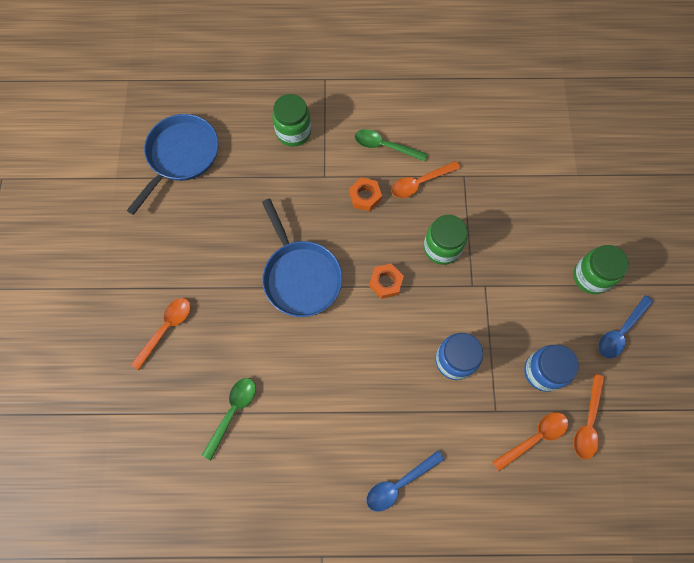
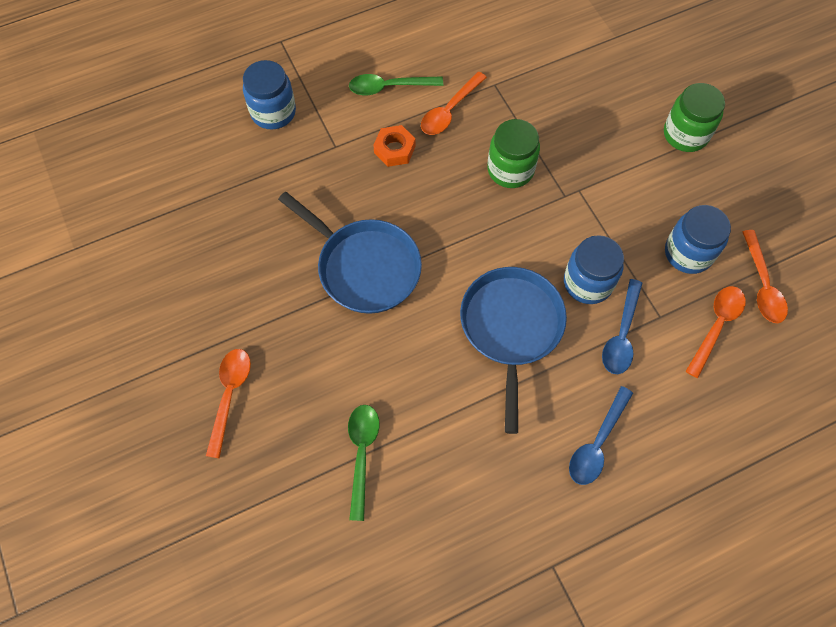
camera: 25 degrees left, 5 degrees down
blue pan [126,114,219,215] -> blue pan moved to [460,267,567,434]
green jar [272,94,311,147] -> blue jar [243,60,296,129]
orange nut [369,263,404,299] -> none
blue spoon [599,295,653,358] -> blue spoon moved to [602,279,642,374]

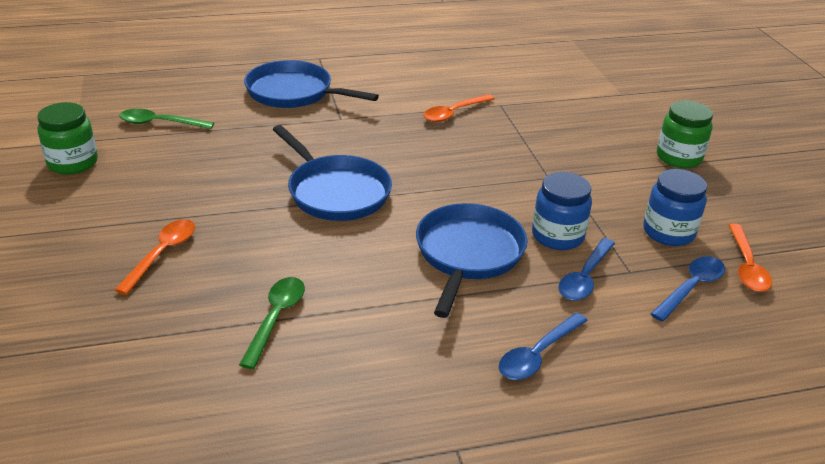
camera: 10 degrees right, 30 degrees down
blue jar [243,60,296,129] -> blue pan [244,60,379,108]
green spoon [349,74,443,95] -> green spoon moved to [119,109,214,129]
orange nut [373,125,416,167] -> none
green jar [487,119,540,188] -> green jar moved to [37,102,98,175]
orange spoon [686,286,746,378] -> blue spoon [651,256,725,322]

